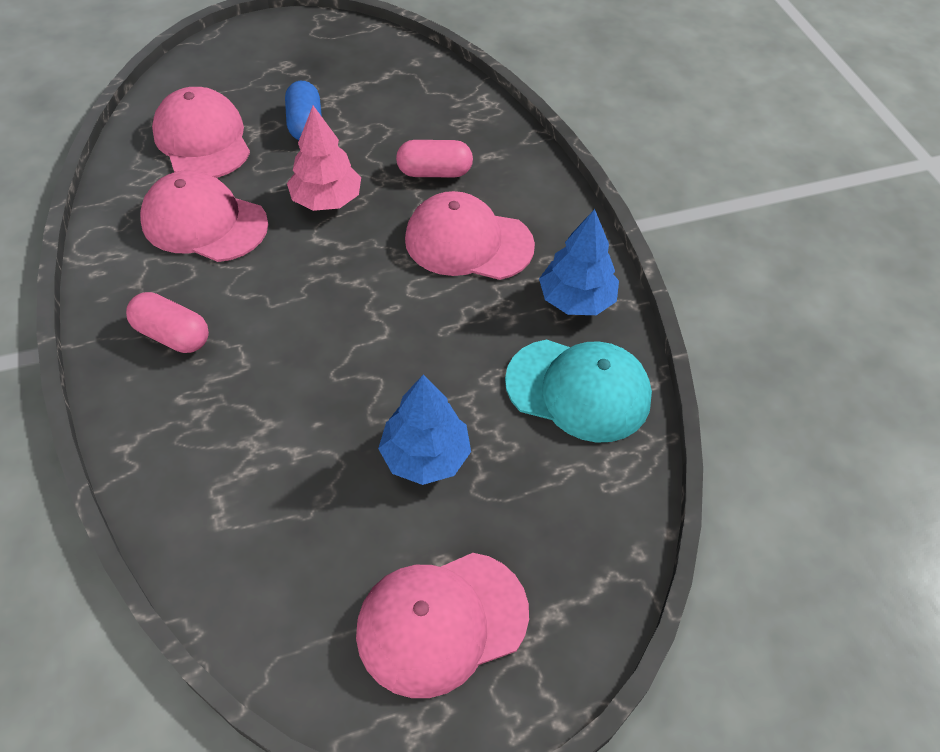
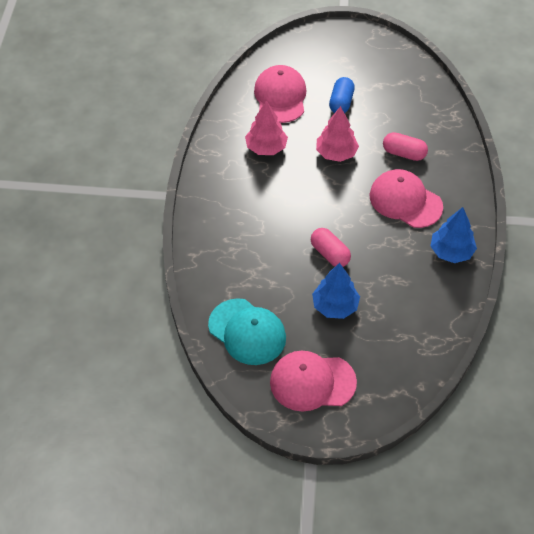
camera: 25 degrees right, 0 degrees up
pink capsule [126,292,209,353] -> pink capsule moved to [311,228,351,267]
pink cap [140,170,268,262] -> pink tree [245,101,288,155]
turquoise cap [505,340,652,443] -> turquoise cap moved to [208,298,286,365]

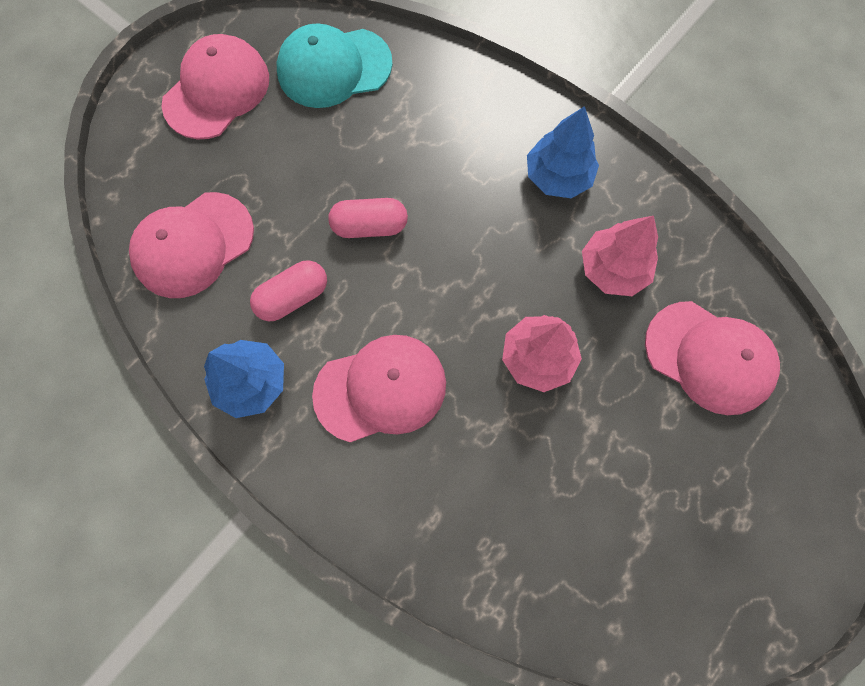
camera: 125 degrees right, 20 degrees up
blue tree [312,263,360,319] -> blue tree moved to [527,106,599,198]
blue capsule [329,77,355,113] -> none
pink capsule [383,132,428,161] -> pink capsule moved to [250,260,327,321]
none -> pink cap [129,192,254,298]

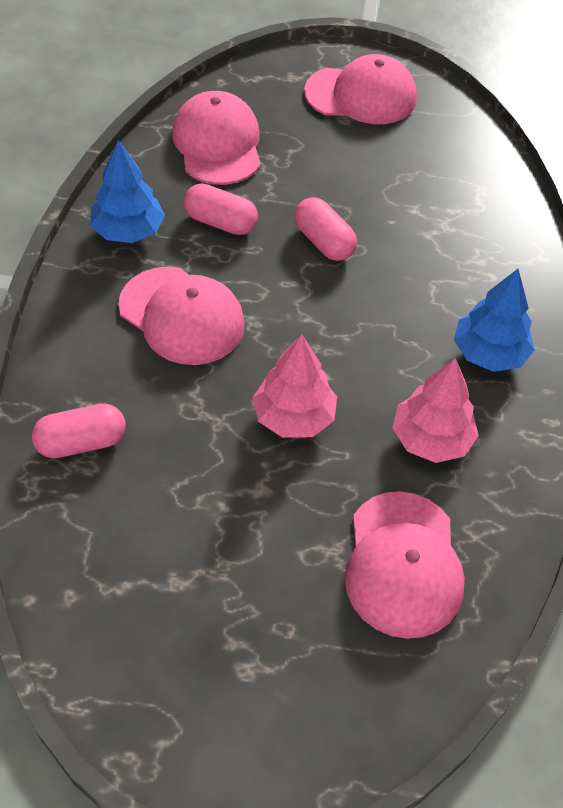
camera: 55 degrees right, 20 degrees down
pink cap [129,192,254,298] -> pink cap turned 60 degrees clockwise [172,91,261,185]
turquoise cap [276,23,393,108] -> none
none -> pink capsule [32,404,126,458]

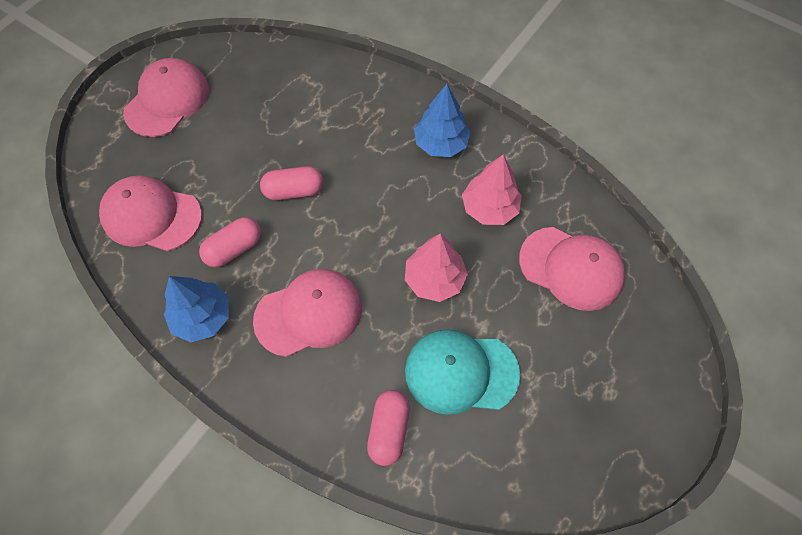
camera: 60 degrees left, 10 degrees up
none -> turquoise cap [405,329,520,415]

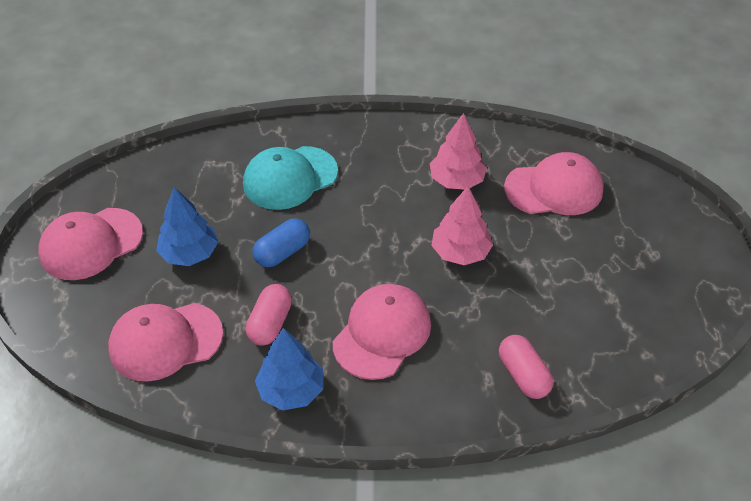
camera: 35 degrees left, 15 degrees down
pink cap [123,58,209,137] -> pink cap turned 120 degrees counterclockwise [38,208,143,280]
pink capsule [260,166,323,200] -> blue capsule [253,218,310,267]
turquoise cap [405,329,520,415] -> turquoise cap moved to [243,146,338,210]
blue tree [414,84,471,157] -> blue tree moved to [156,187,218,266]

